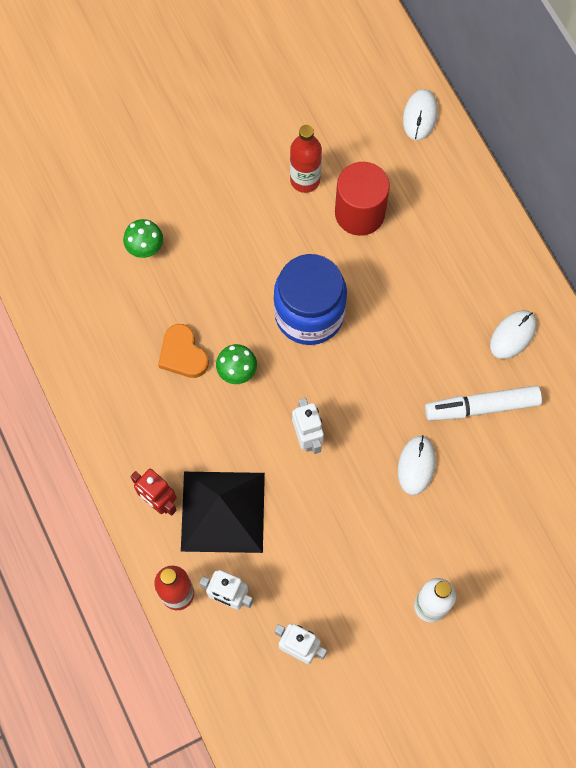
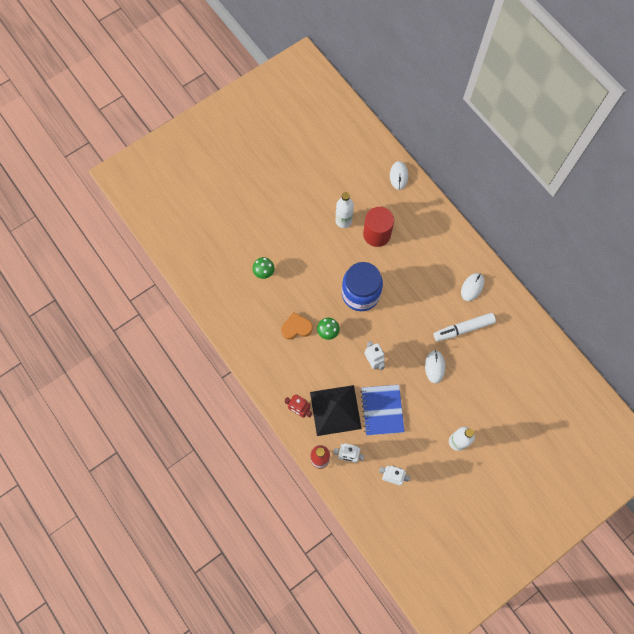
camera: 10 degrees left, 0 degrees up
orange heart [158,324,209,378] -> orange heart turned 120 degrees clockwise [281,312,313,340]
red bottle [290,125,322,193] -> white bottle [336,192,354,228]
none -> blue notebook [361,385,405,435]

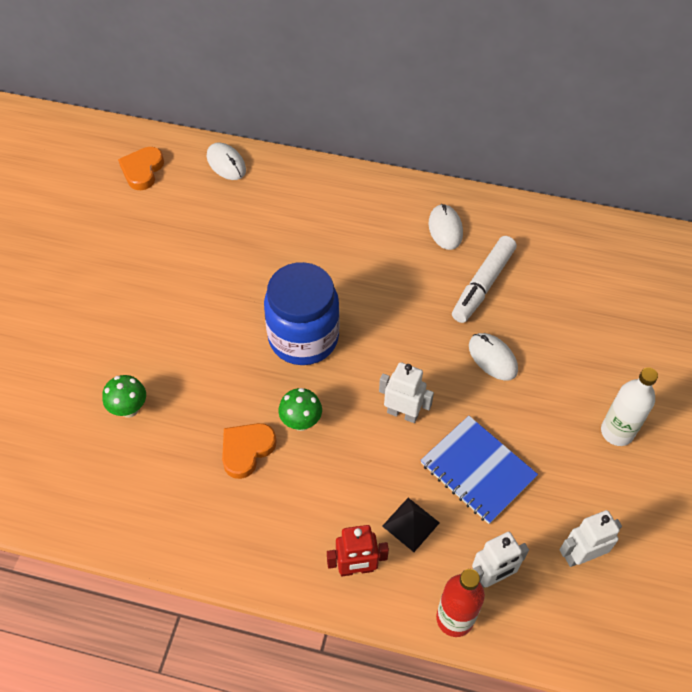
camera: 40 degrees left, 15 degrees down
black pyramid [310,385,362,436] -> black pyramid [382,498,440,552], size x0.46
white bottle [336,192,354,228] -> none
red cylinder [363,207,394,247] -> none
none -> orange heart [118,147,164,190]

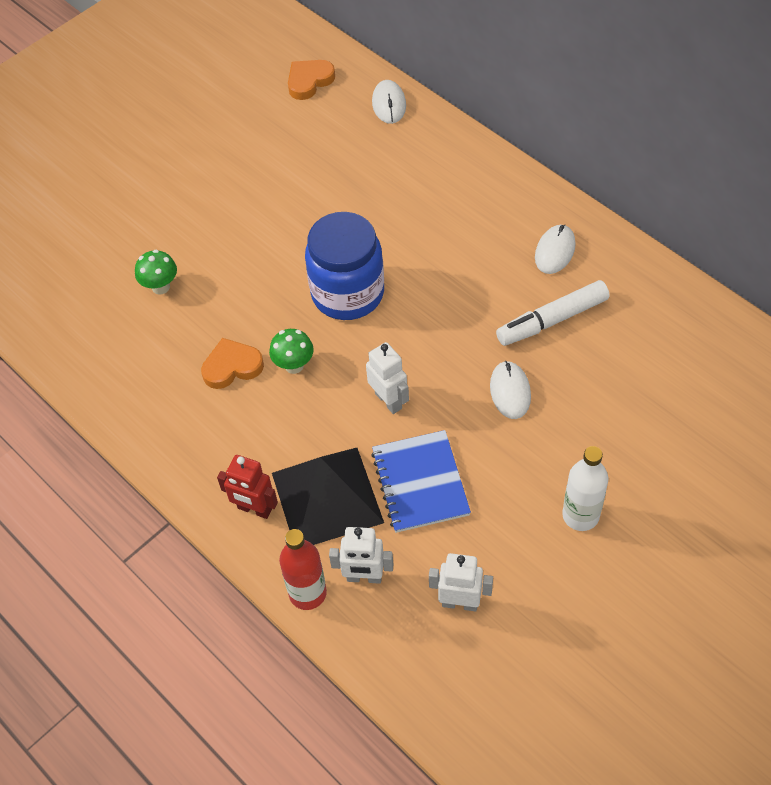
camera: 35 degrees right, 0 degrees up
black pyramid [382,498,440,552] -> black pyramid [272,448,384,545], size x2.16

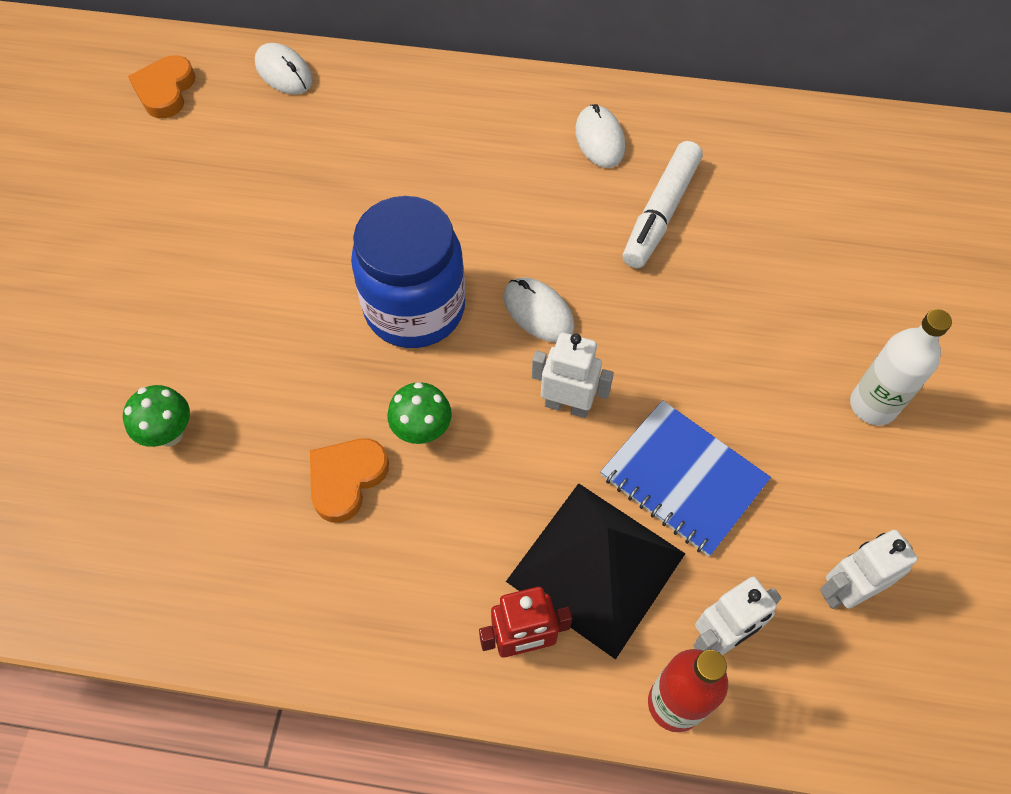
camera: 40 degrees left, 5 degrees up
white mouse [490,361,531,419] -> white mouse moved to [504,277,574,342]

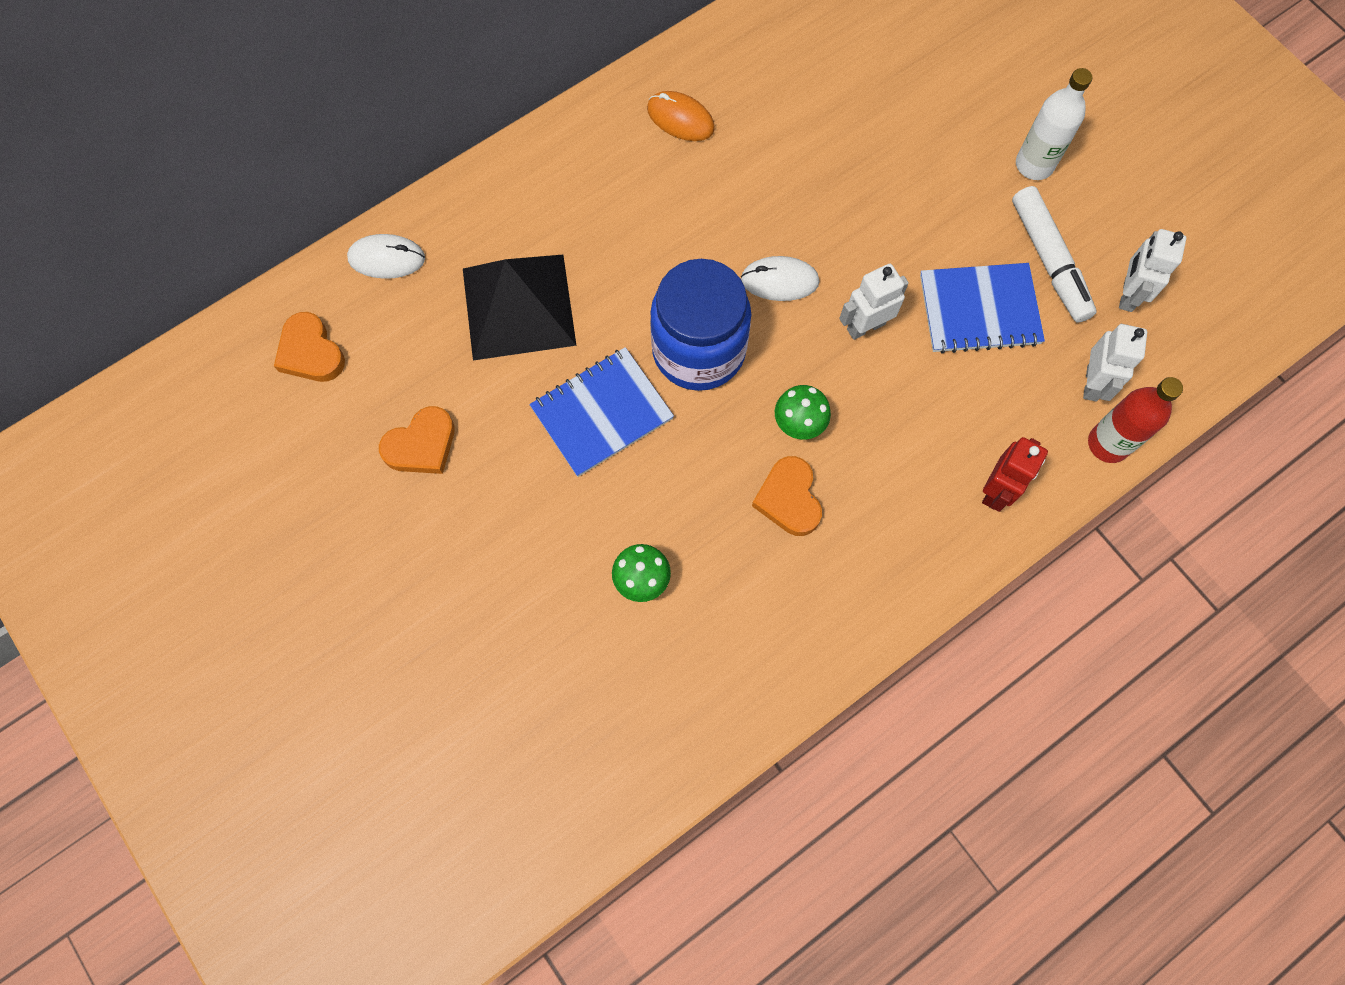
camera: 45 degrees left, 10 degrees up
black pyramid [506,483,686,660] -> black pyramid moved to [463,255,577,360]
white mouse [575,104,625,168] -> orange mouse [647,91,715,141]
white marker [623,141,703,268] -> white marker moved to [1012,186,1097,323]
none -> orange heart [379,406,455,474]
none -> blue notebook [529,347,674,477]

